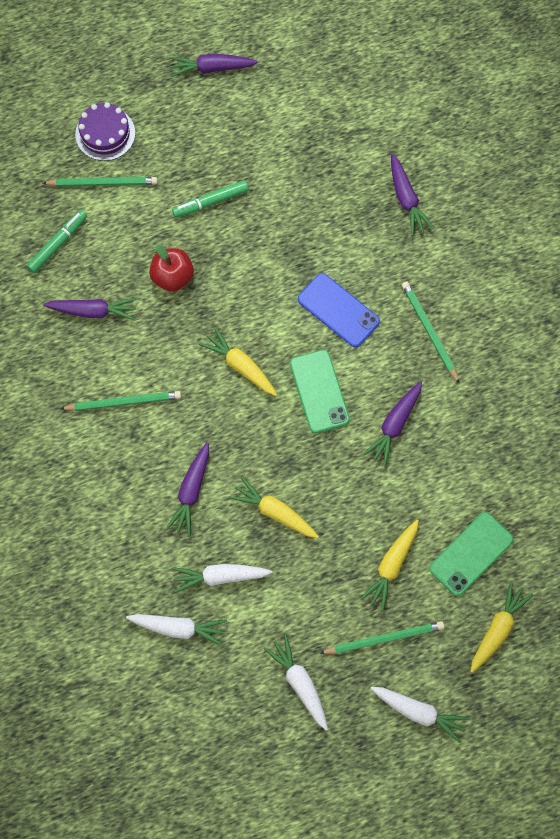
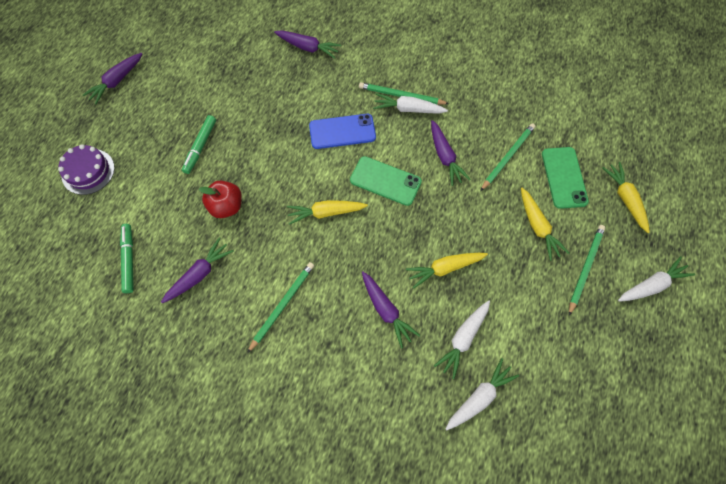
camera: 50 degrees left, 5 degrees down
green pencil [42,177,158,187] -> green pencil moved to [480,123,535,191]
white carrot [264,635,328,730] -> white carrot moved to [373,93,448,114]

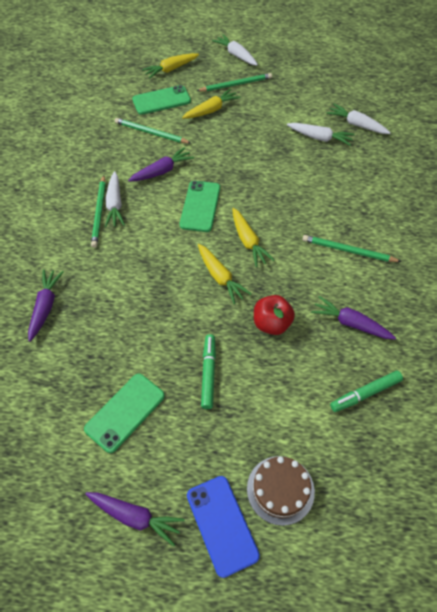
camera: 105 degrees left, 10 degrees down
purple cake [58,144,115,195] -> brown cake [247,456,315,526]
green marker [182,115,216,174] -> green marker turned 90 degrees counterclockwise [201,334,216,409]
blue phone [309,114,376,149] -> blue phone moved to [187,476,260,578]
purple carrot [362,271,420,348] -> none
yellow carrot [406,253,488,289] -> yellow carrot moved to [198,244,251,304]
green pencil [569,225,605,315] -> green pencil turned 150 degrees clockwise [197,73,272,92]
none -> green phone [84,374,165,453]

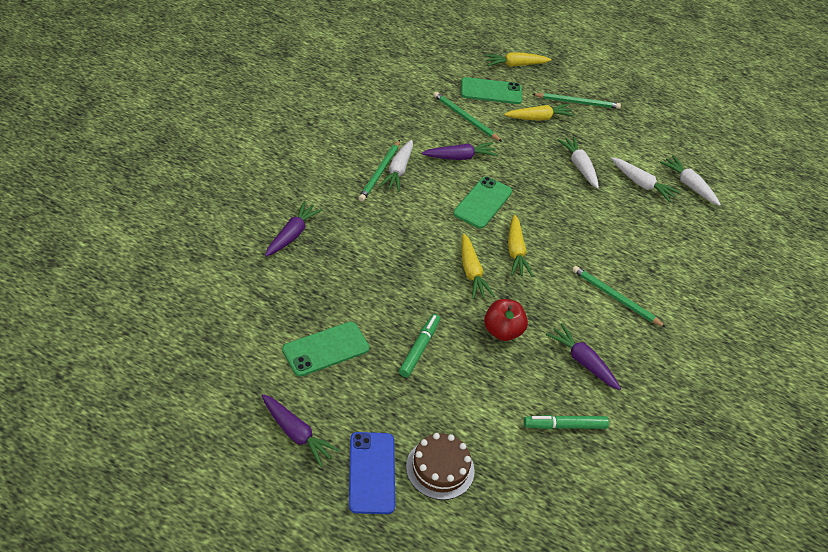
camera: 15 degrees right, 10 degrees down
white carrot [212,35,258,65] -> white carrot moved to [557,137,599,189]

